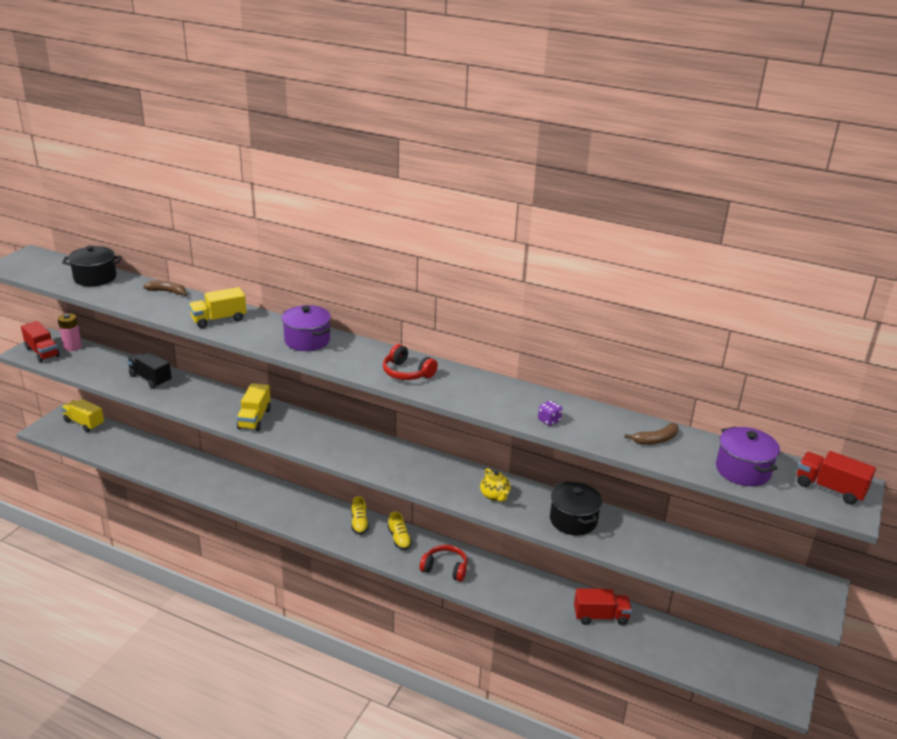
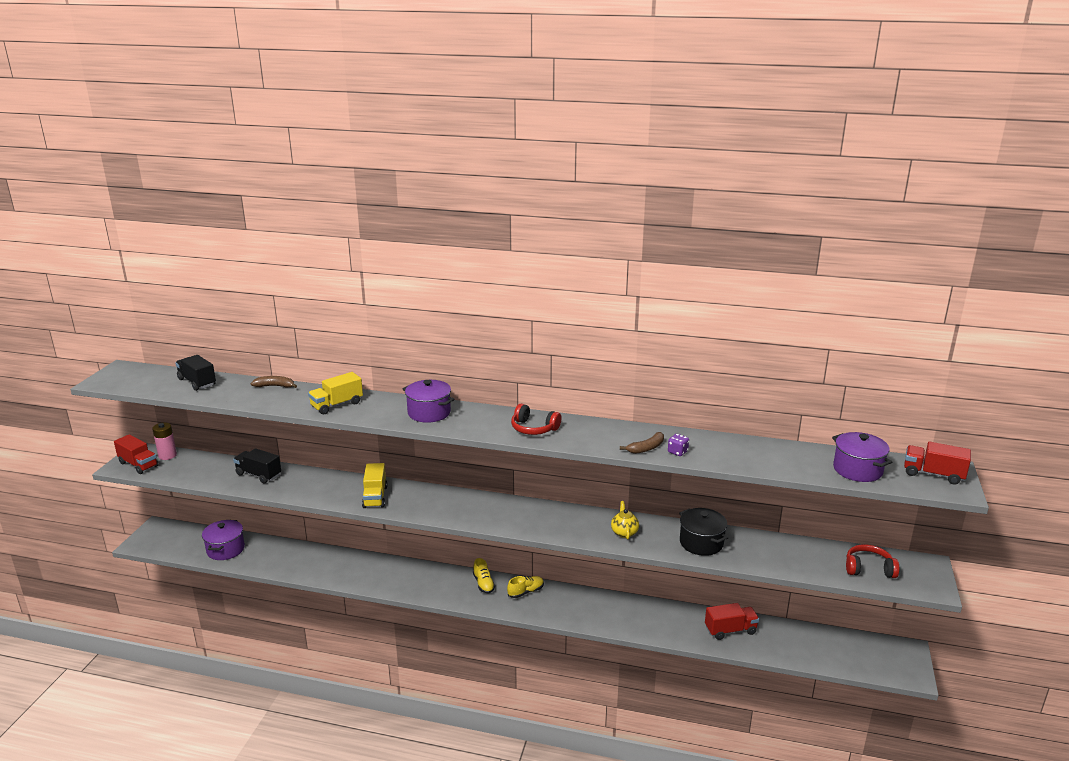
camera: 10 degrees left, 5 degrees down
yellow truck [61,399,104,432] -> none
black pot [62,246,122,286] -> black truck [175,355,216,391]
yellow shoe [388,511,412,550] -> yellow shoe turned 90 degrees counterclockwise [507,576,544,598]
red headphones [420,545,468,582] -> red headphones moved to [846,544,899,578]
yellow teapot [480,468,511,502] -> yellow teapot turned 150 degrees counterclockwise [611,501,639,540]
brown banana [624,423,679,445] -> brown banana moved to [620,432,664,454]
none -> purple pot [202,520,245,560]

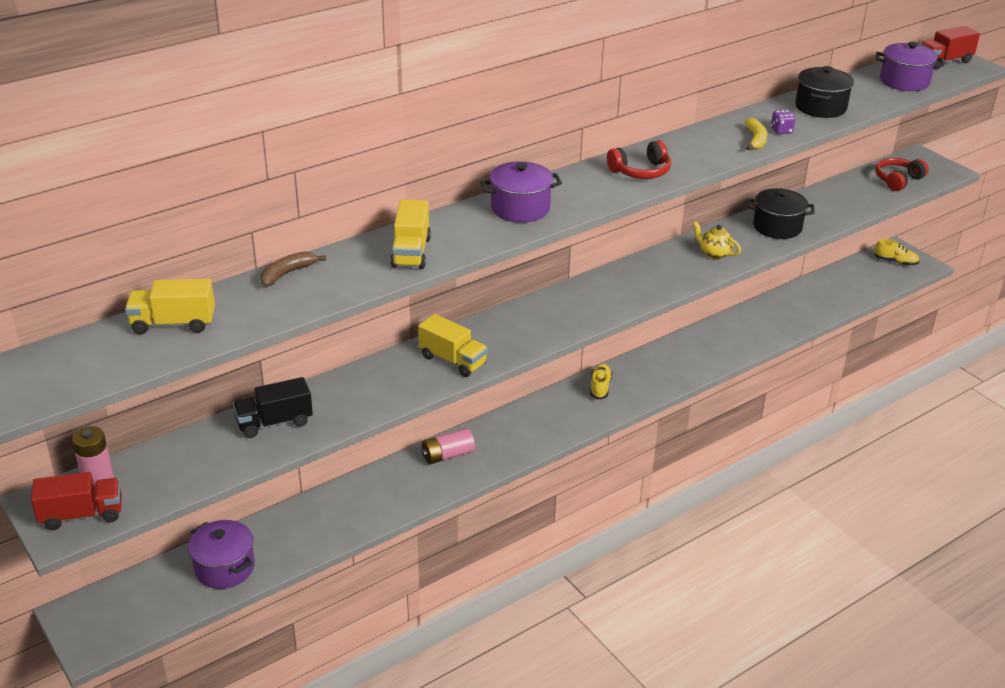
camera: 50 degrees left, 10 degrees up
black truck [175,355,216,391] -> yellow truck [125,279,215,335]
yellow shoe [473,558,495,593] -> yellow shoe moved to [874,239,920,265]
brown banana [620,432,664,454] -> yellow banana [744,118,767,150]
red truck [705,603,759,640] -> none
none -> pink battery [422,428,475,464]
none -> black pot [795,66,854,118]

